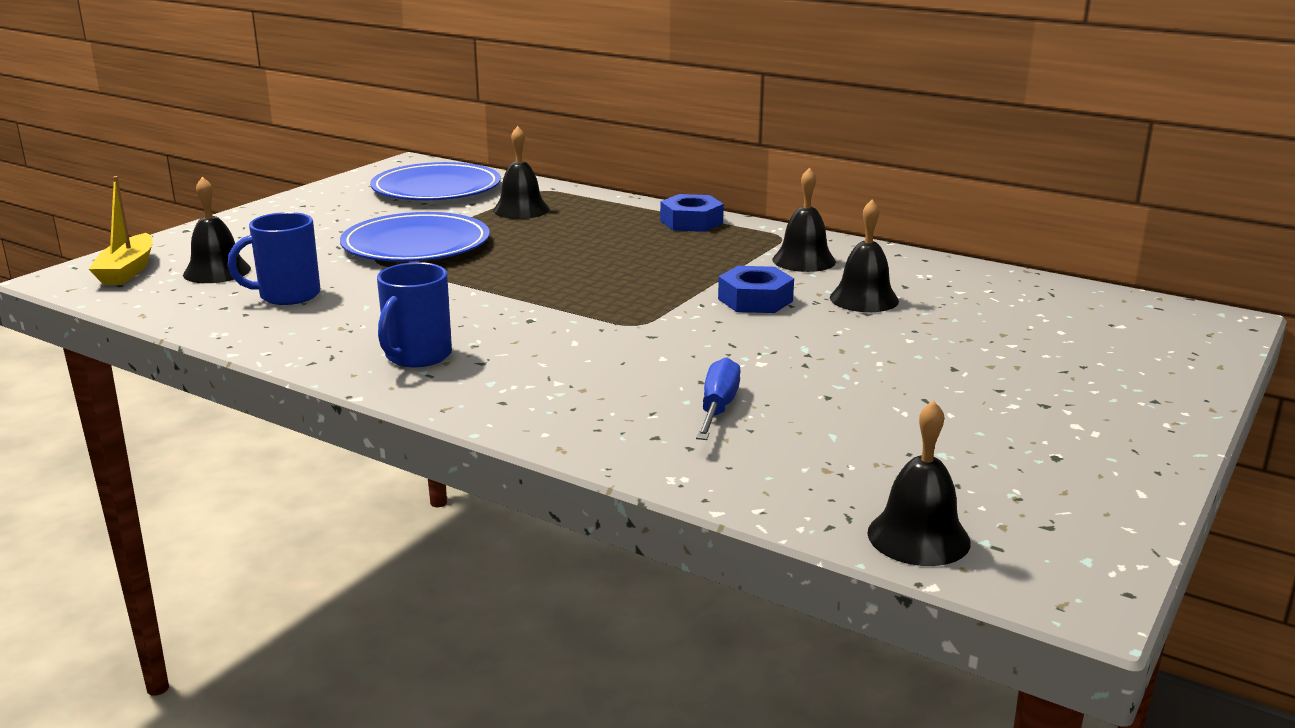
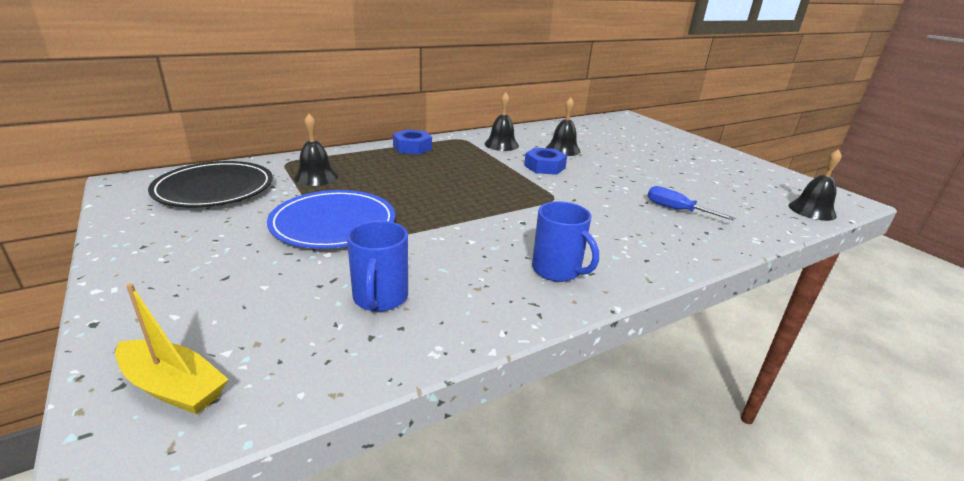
camera: 65 degrees left, 5 degrees up
black bell [183,177,251,283] -> none
blue plate [370,162,501,200] -> black plate [148,161,273,207]

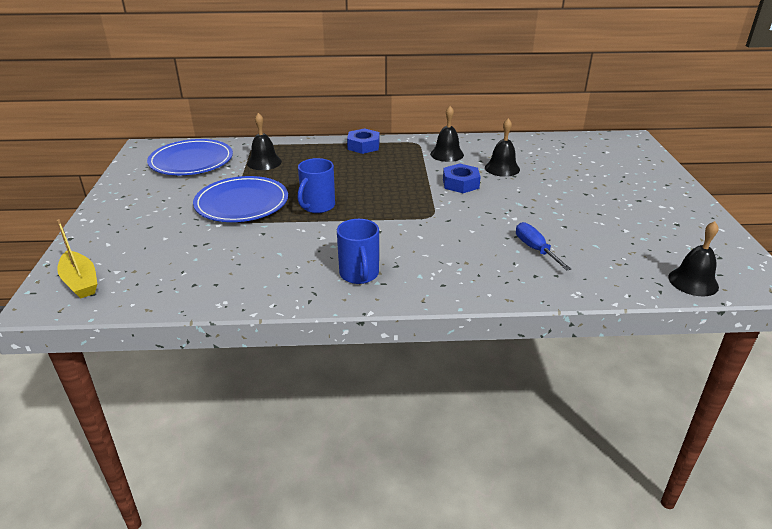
camera: 30 degrees right, 5 degrees up
black plate [148,161,273,207] -> blue plate [147,139,233,175]
blue mug [347,221,408,312] -> blue mug moved to [298,158,335,213]

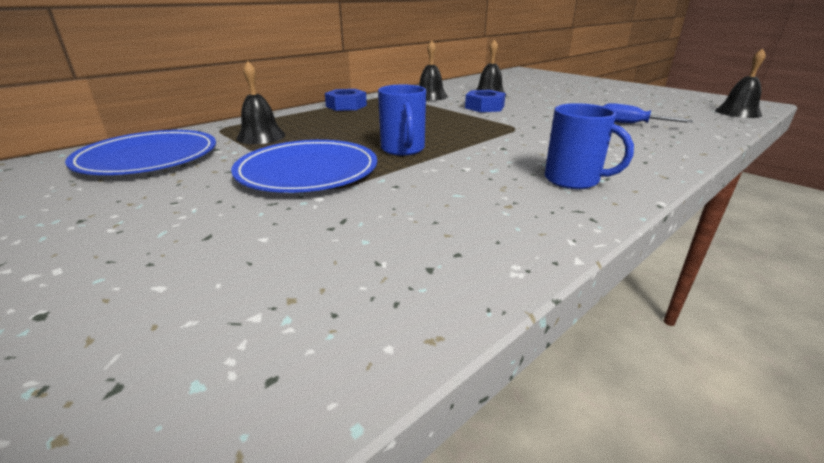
camera: 40 degrees left, 5 degrees down
yellow boat [57,219,97,298] -> none

